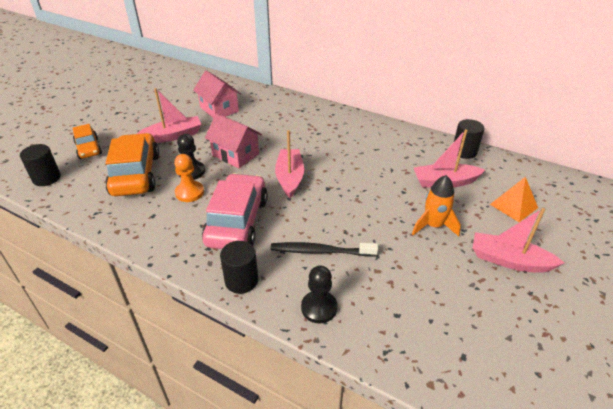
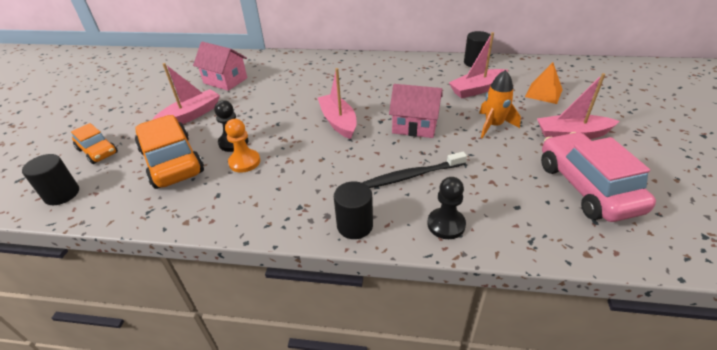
camera: 20 degrees left, 0 degrees up
pink car [202,173,268,249] -> pink car moved to [541,132,656,222]
pink house [205,113,262,168] -> pink house moved to [389,84,443,138]

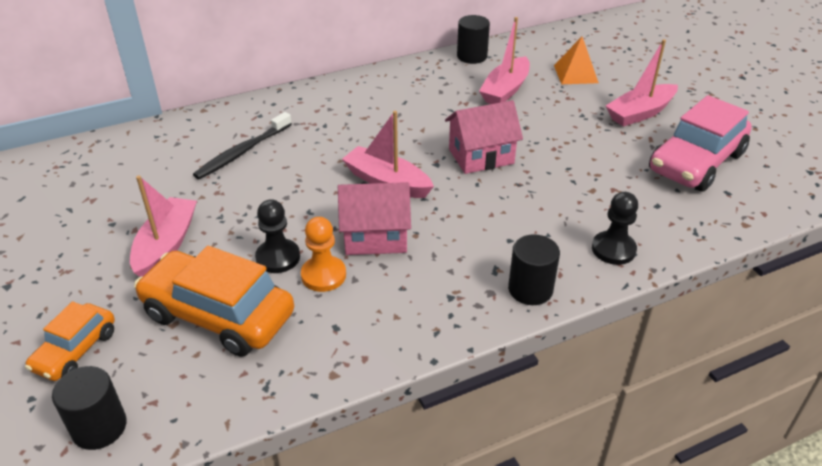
camera: 35 degrees left, 0 degrees up
orange car [71,123,118,164] -> orange car turned 105 degrees clockwise [25,302,115,381]
pink house [193,42,247,91] -> pink house moved to [338,182,411,255]
black toothbrush [363,152,467,188] -> black toothbrush moved to [193,112,292,179]
orange rocket [479,70,521,138] -> none
pink car [541,132,656,222] -> pink car turned 90 degrees counterclockwise [649,95,752,192]

